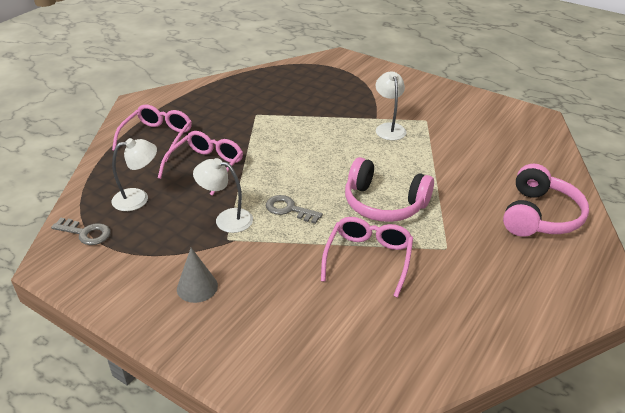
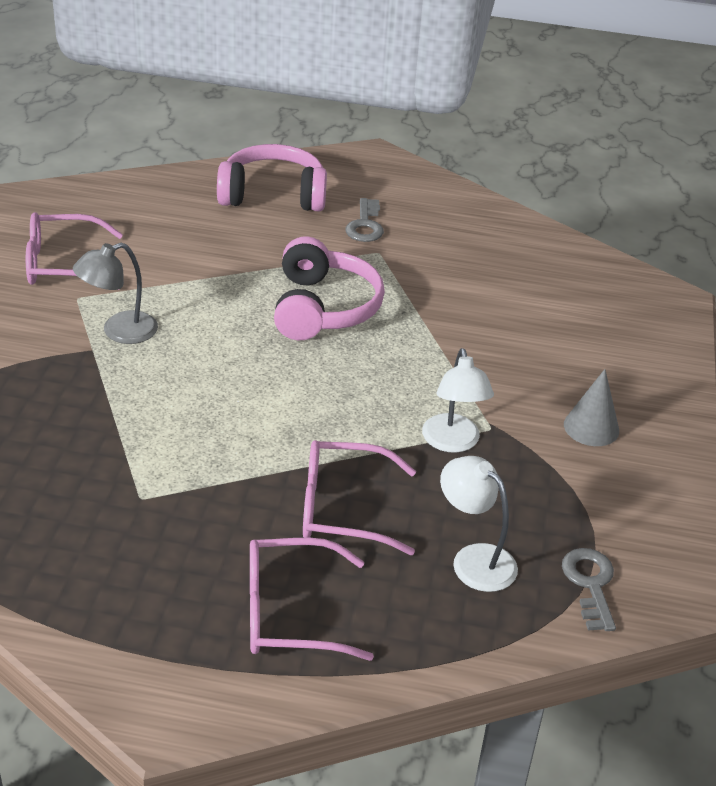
camera: 115 degrees left, 0 degrees up
grey key [266,195,323,224] -> grey key moved to [345,198,384,242]
pink glasses [321,217,413,298] -> pink glasses moved to [26,212,123,290]
white lamp [376,71,407,140] -> grey lamp [73,243,158,344]

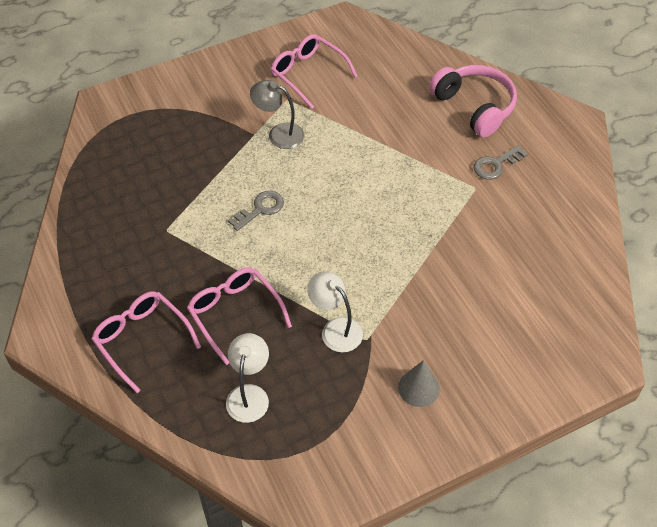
camera: 55 degrees right, 15 degrees up
pink headphones [274,236,385,340] -> none
white lamp [422,348,494,453] -> white lamp turned 90 degrees clockwise [307,271,363,352]
grey key [562,548,616,631] -> grey key moved to [228,191,284,231]

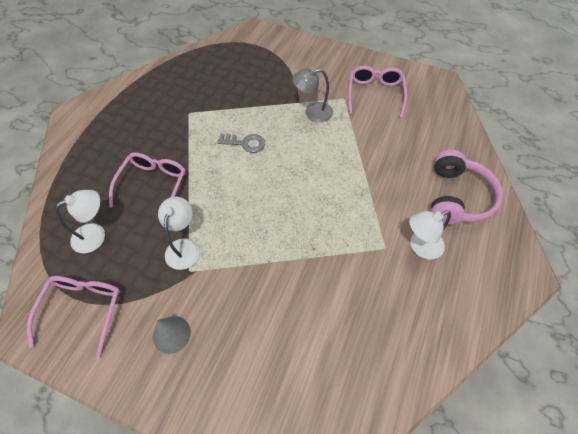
camera: 50 degrees right, 5 degrees up
pink glasses [92,291,201,393] -> pink glasses moved to [27,276,120,358]
grey lamp [250,80,304,149] -> grey lamp turned 75 degrees counterclockwise [293,67,333,122]
grey key [473,145,528,180] -> white lamp [409,211,451,259]

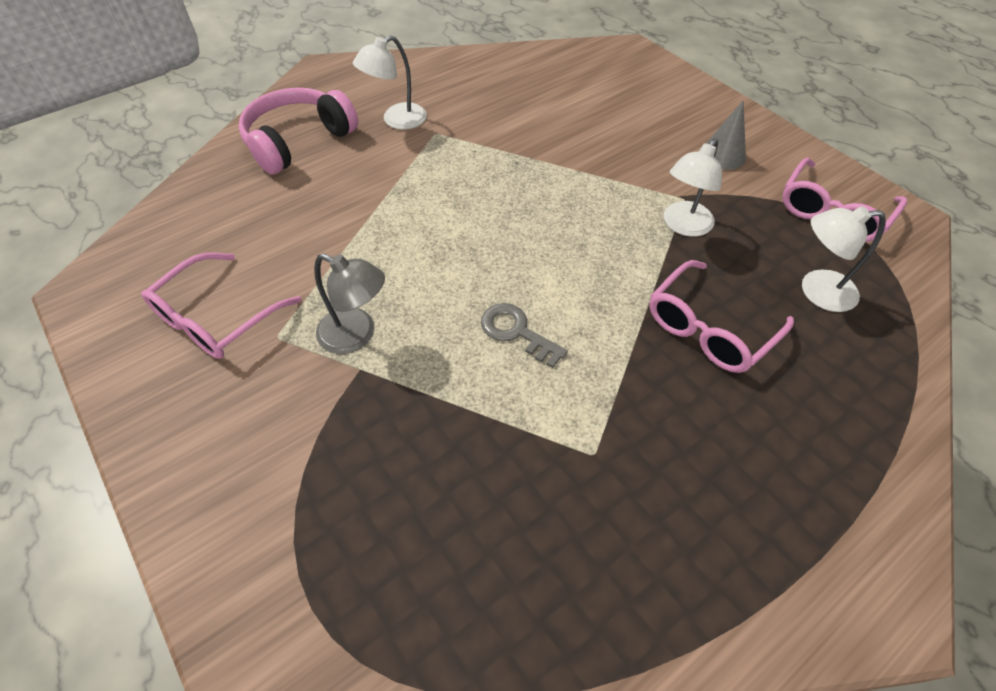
camera: 150 degrees left, 5 degrees down
white lamp [409,211,451,259] -> white lamp turned 135 degrees clockwise [353,35,427,129]

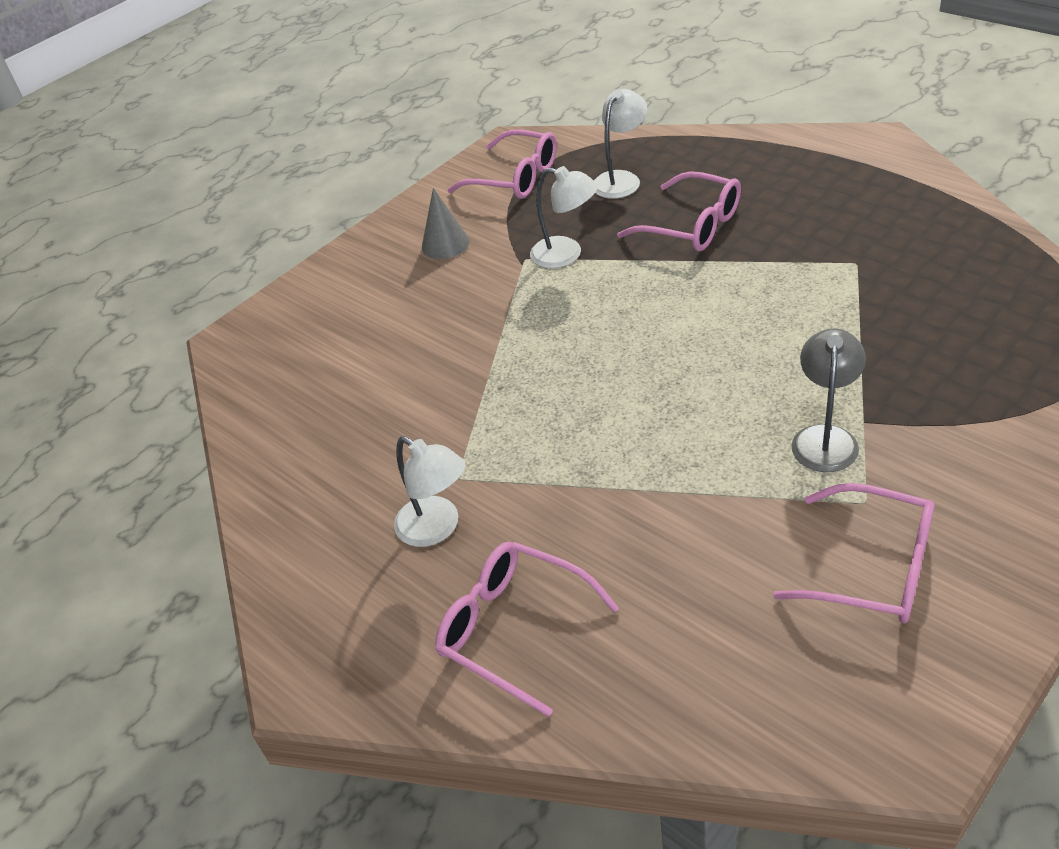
camera: 95 degrees left, 10 degrees down
pink headphones [238,87,358,175] -> pink glasses [435,542,619,717]
grey key [481,303,568,368] -> none
white lamp [802,206,886,312] -> white lamp turned 135 degrees counterclockwise [594,89,647,199]

